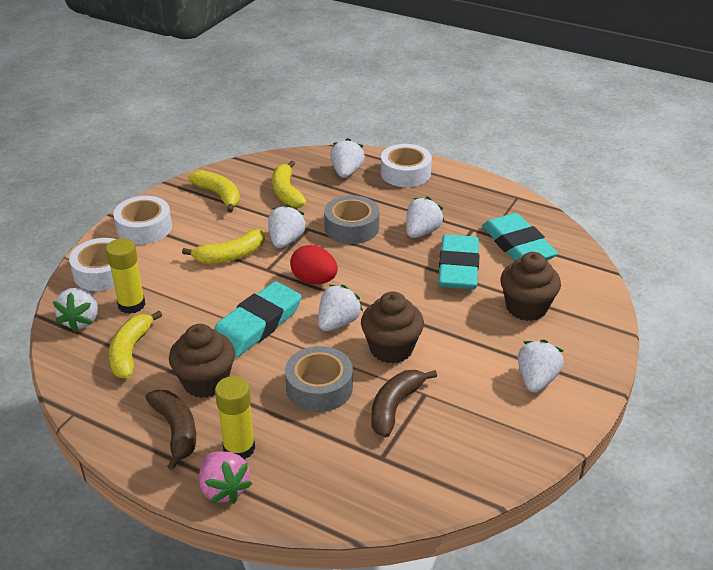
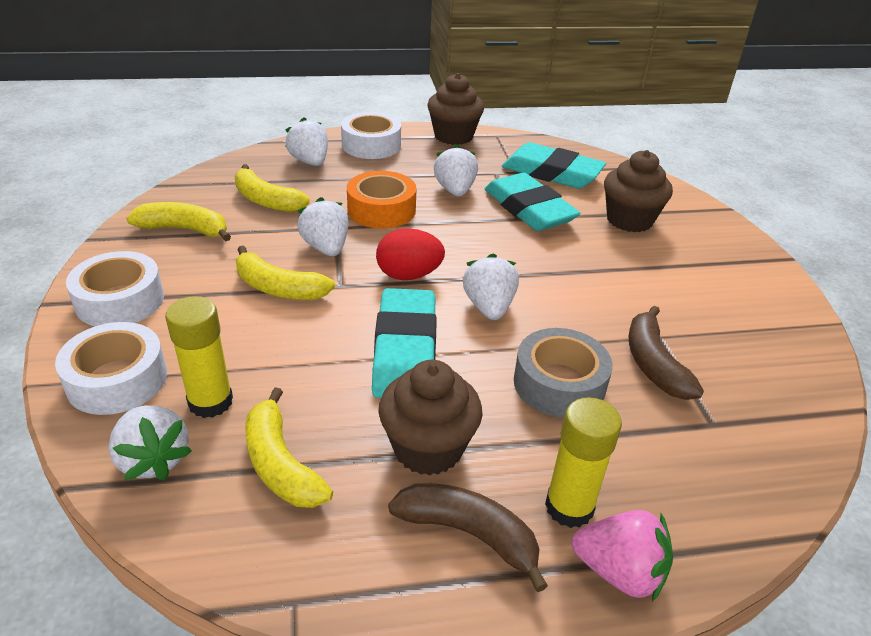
camera: 40 degrees left, 0 degrees up
yellow banana [182,229,265,264] -> yellow banana turned 90 degrees clockwise [236,246,335,300]
grey tape [324,195,379,244] -> orange tape [347,171,417,229]
brown cupcake [361,292,424,364] -> brown cupcake moved to [427,73,484,145]
white strawberry [518,339,564,392] -> none

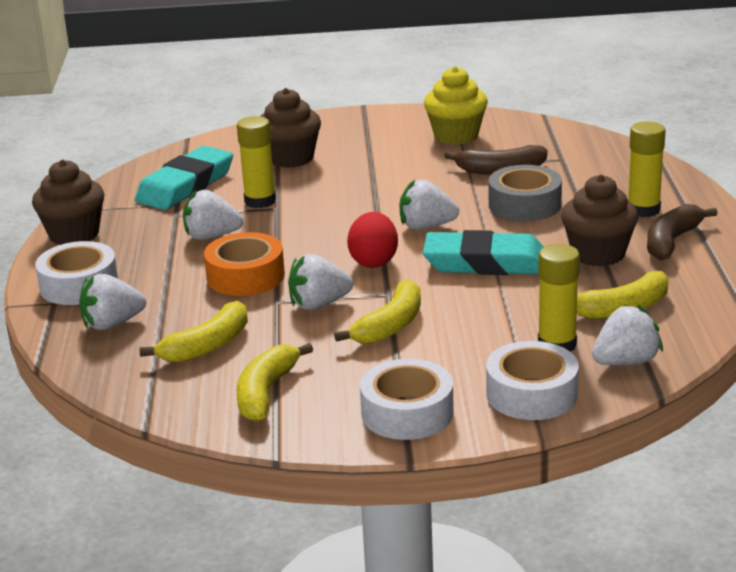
camera: 80 degrees left, 10 degrees down
turquoise eraser [484,173,581,231] -> yellow glue stick [237,116,276,208]
pink strawberry [572,510,673,602] -> none
none -> yellow cupcake [424,66,488,145]

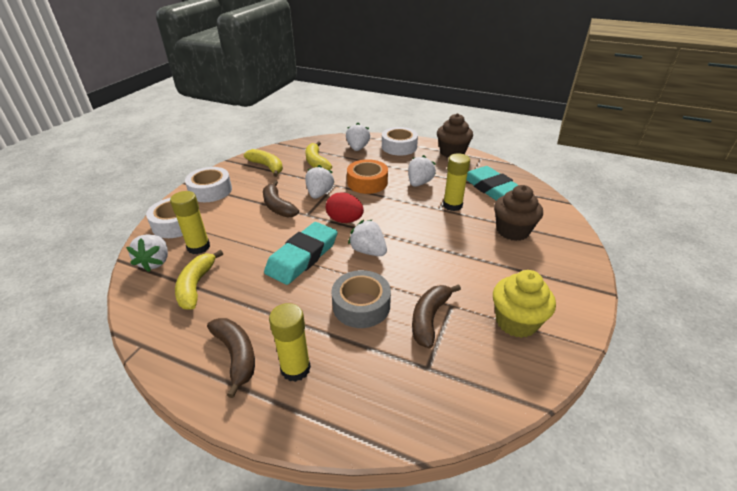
camera: 115 degrees right, 10 degrees up
yellow banana [334,279,421,344] -> brown banana [263,180,299,217]
white strawberry [399,179,459,230] -> white strawberry turned 75 degrees counterclockwise [348,219,387,256]
brown cupcake [561,175,638,267] -> none

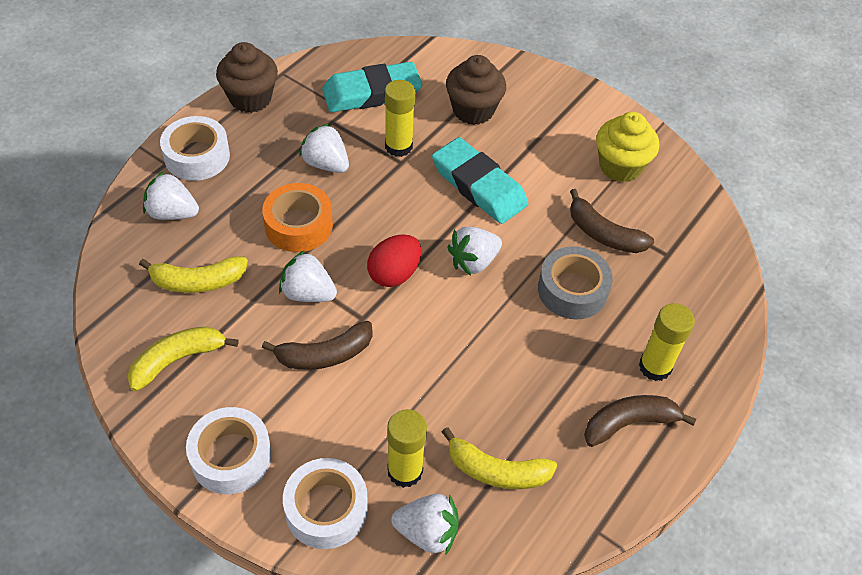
camera: 80 degrees left, 15 degrees up
turquoise eraser [264,222,338,285] -> turquoise eraser moved to [432,137,528,224]

